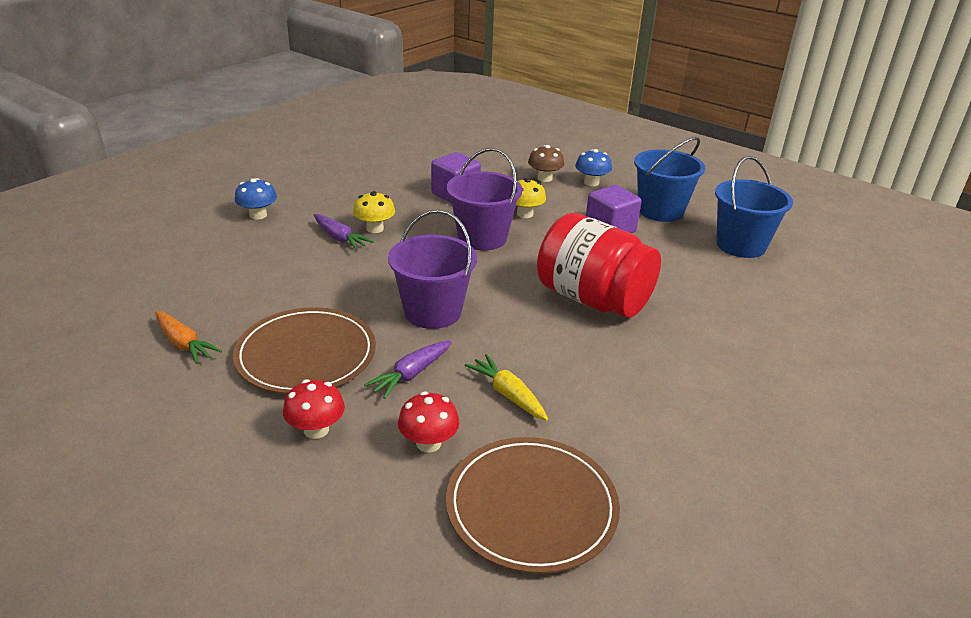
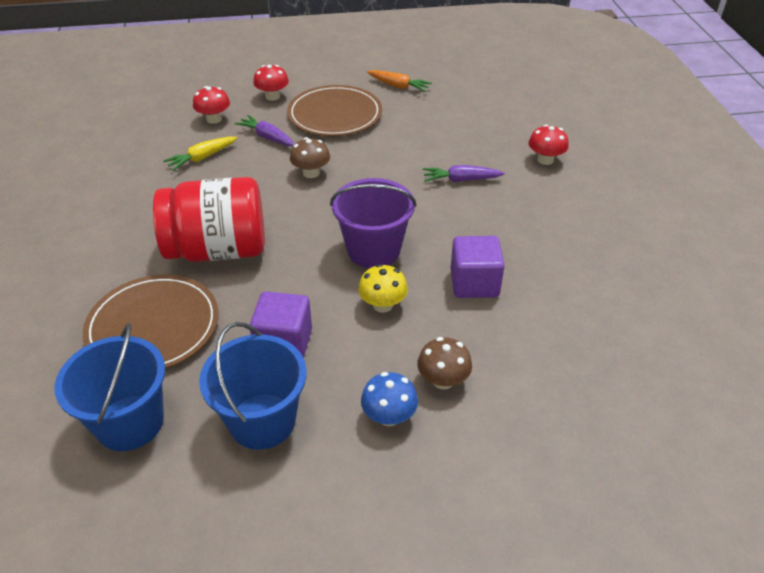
camera: 135 degrees right, 10 degrees up
orange carrot [155,311,222,364] -> orange carrot turned 150 degrees counterclockwise [367,70,432,92]
blue mushroom [235,178,277,219] -> red mushroom [529,125,569,165]
yellow mushroom [353,191,395,233] -> none
purple carrot [364,340,452,399] -> purple carrot turned 45 degrees counterclockwise [235,115,294,146]
purple bucket [388,210,477,329] -> brown mushroom [290,137,330,178]
brown plate [446,437,620,574] -> brown plate moved to [83,275,219,369]
yellow carrot [465,354,548,421] -> yellow carrot turned 135 degrees clockwise [163,137,237,171]

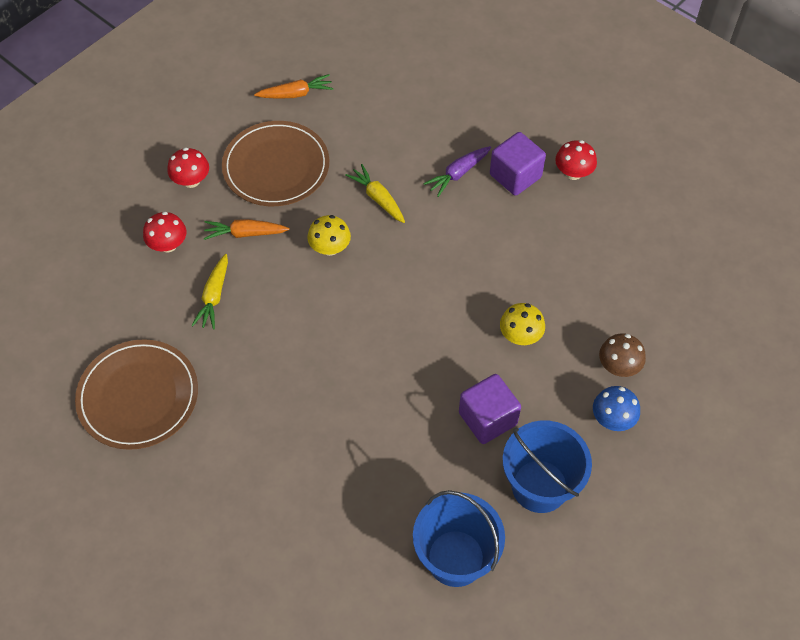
camera: 40 degrees left, 15 degrees up
brown plate [83,275,219,369] -> brown plate moved to [75,339,198,450]
red jar [153,177,265,262] -> none
purple carrot [235,115,294,146] -> orange carrot [203,219,289,240]
brown mushroom [290,137,330,178] -> yellow mushroom [307,215,351,256]
purple bucket [330,178,417,268] -> none
purple cube [451,236,505,298] -> purple cube moved to [490,132,546,196]
red mushroom [529,125,569,165] -> red mushroom moved to [555,140,597,180]
none -> yellow carrot [345,164,405,223]

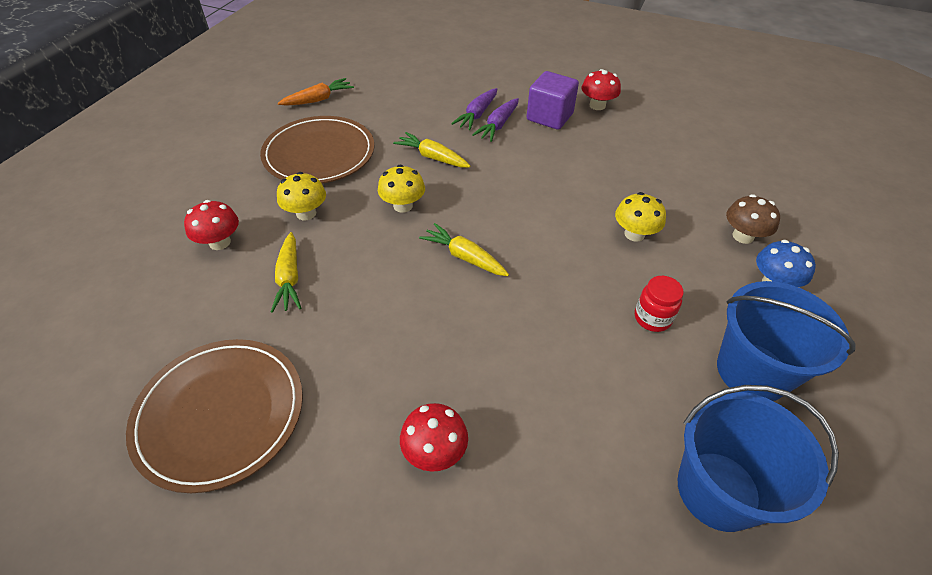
camera: 20 degrees left, 10 degrees down
red mushroom [167,148,209,188] -> red mushroom moved to [400,403,468,472]
orange carrot [203,219,289,240] -> yellow mushroom [277,172,326,220]
purple cube [459,374,521,444] -> red jar [635,276,684,332]
none -> yellow carrot [419,223,509,276]
none -> purple carrot [451,88,497,130]

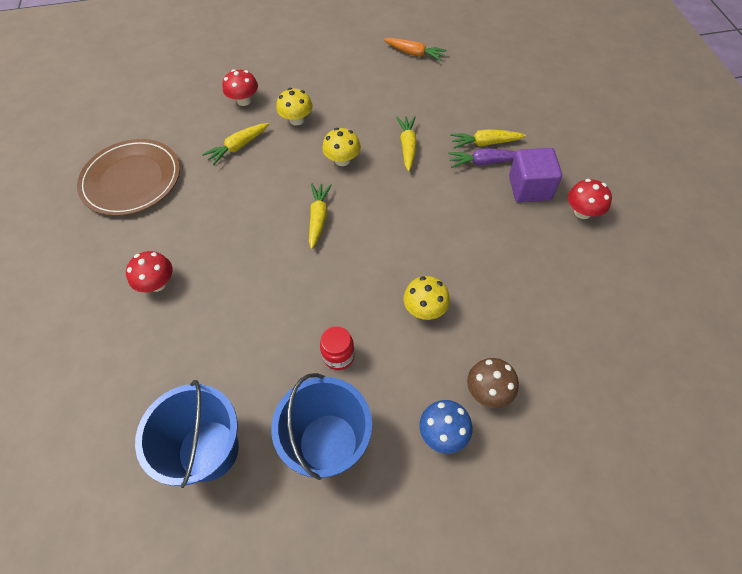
camera: 60 degrees right, 10 degrees up
brown plate [260,116,375,184] -> none
purple carrot [451,88,497,130] -> yellow carrot [450,129,526,149]

